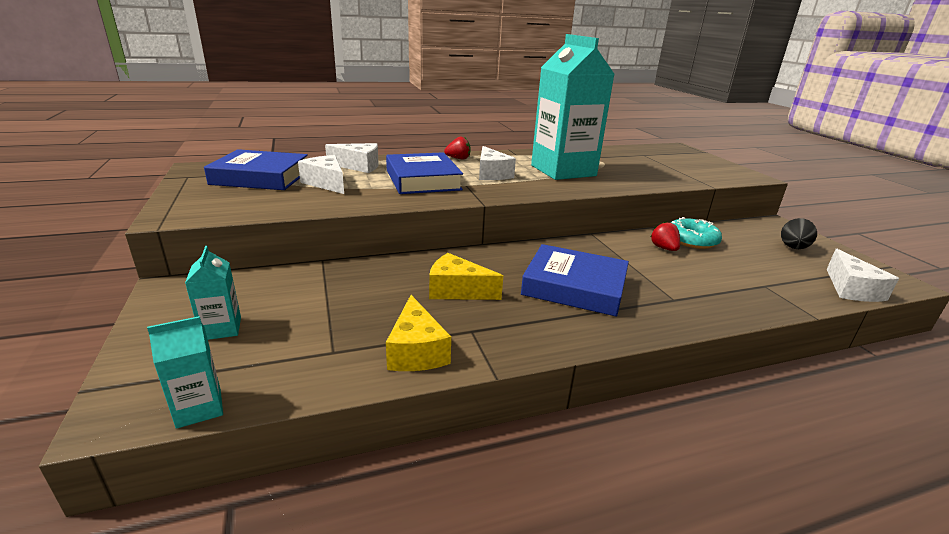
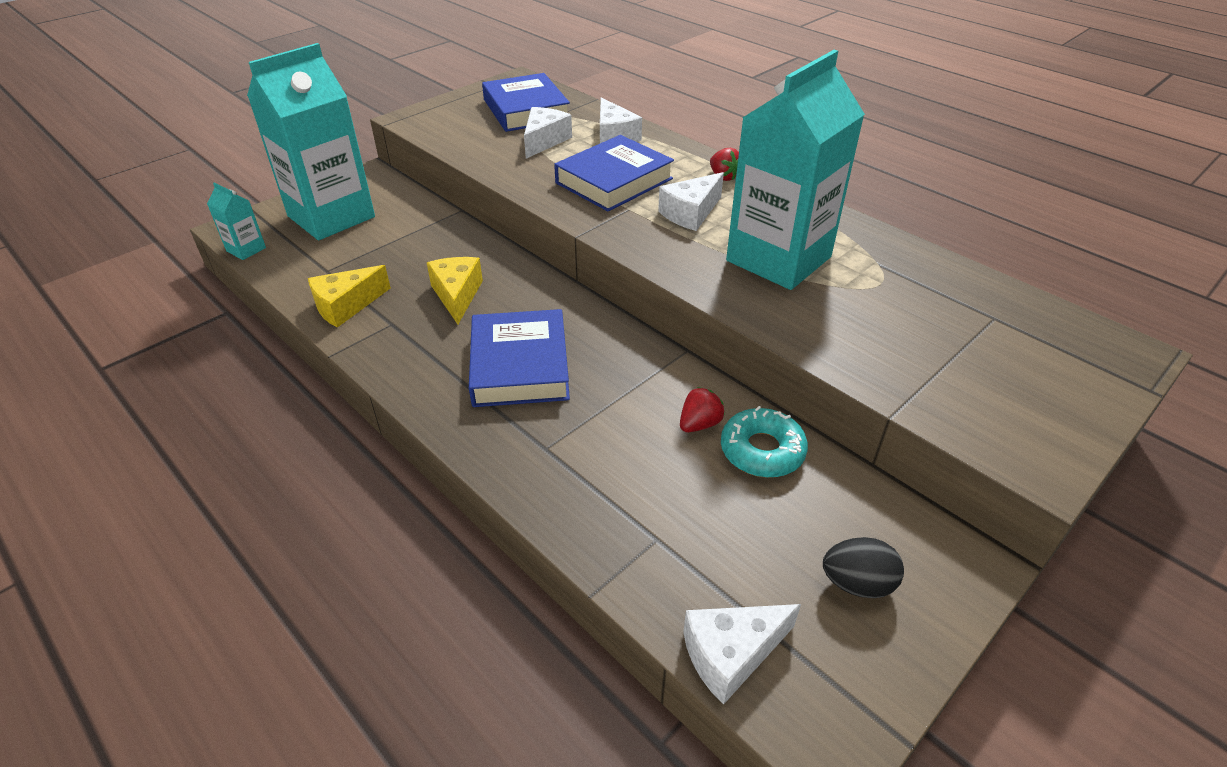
camera: 65 degrees right, 15 degrees up
turquoise carton [185,246,241,340] -> turquoise carton [247,43,375,240], size x2.44

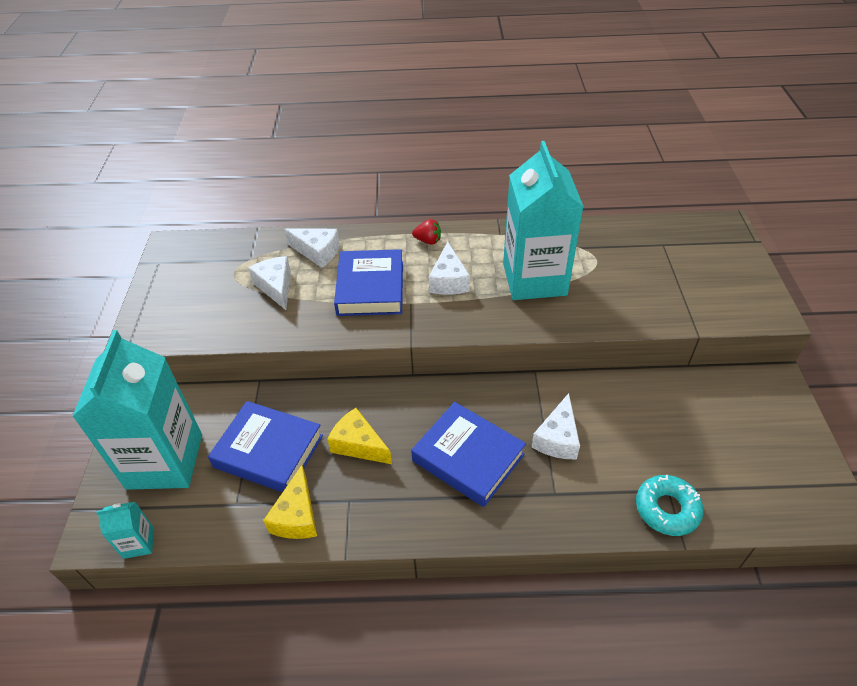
camera: 45 degrees left, 5 degrees up
blue book [482,73,570,132] -> blue book moved to [208,401,323,492]
red strawberry [680,387,725,432] -> none
white cheese [683,604,801,705] -> white cheese moved to [532,393,580,459]
turquoise donut [721,406,808,478] -> turquoise donut moved to [636,475,704,536]
black egg [823,537,904,598] -> none

